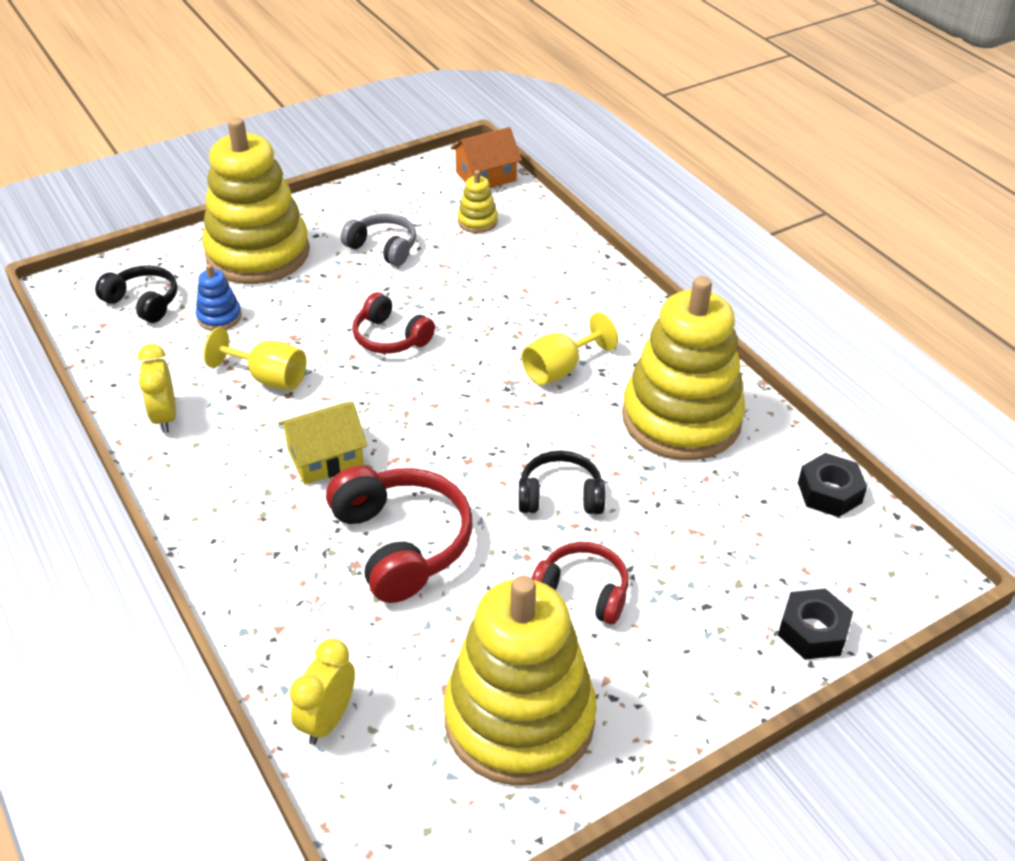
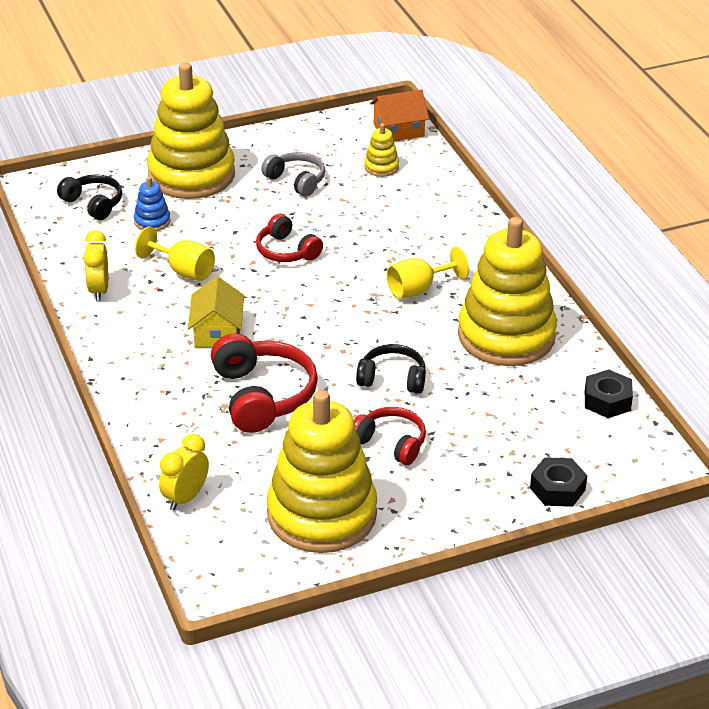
camera: 10 degrees right, 5 degrees down
yellow house [278,401,367,485] -> yellow house turned 75 degrees counterclockwise [188,276,244,347]

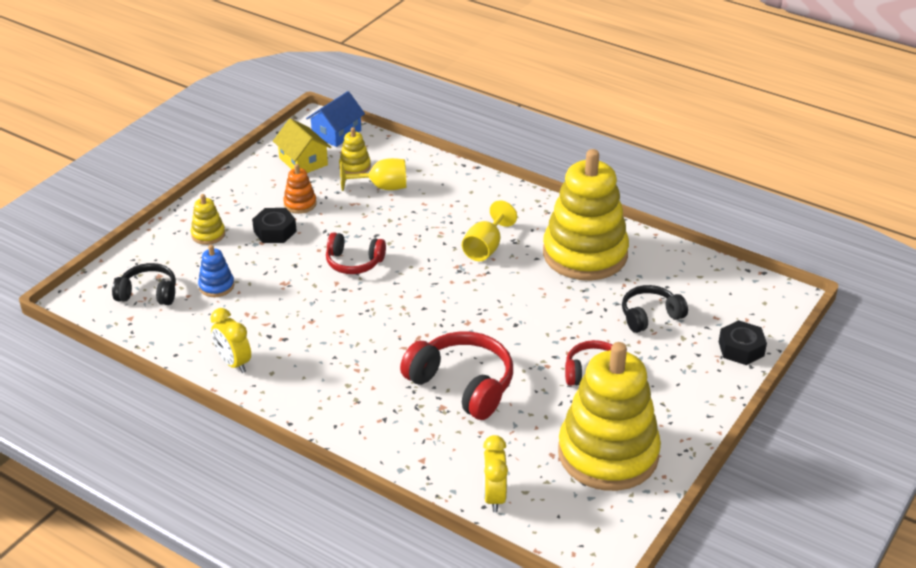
camera: 35 degrees left, 0 degrees up
yellow goblet [135,226,215,281] -> yellow goblet moved to [340,158,406,191]
yellow stacking toy [147,63,235,199] -> yellow stacking toy [191,194,225,245], size x0.40
yellow house [188,276,244,347] -> yellow house moved to [273,118,332,173]
grey headphones [261,152,325,196] -> orange stacking toy [283,164,317,214]
black headphones [356,344,426,394] -> black headphones moved to [622,285,688,333]
orange house [370,89,429,141] -> blue house [306,91,365,147]
black nut [585,369,633,418] -> black nut moved to [252,208,297,243]

